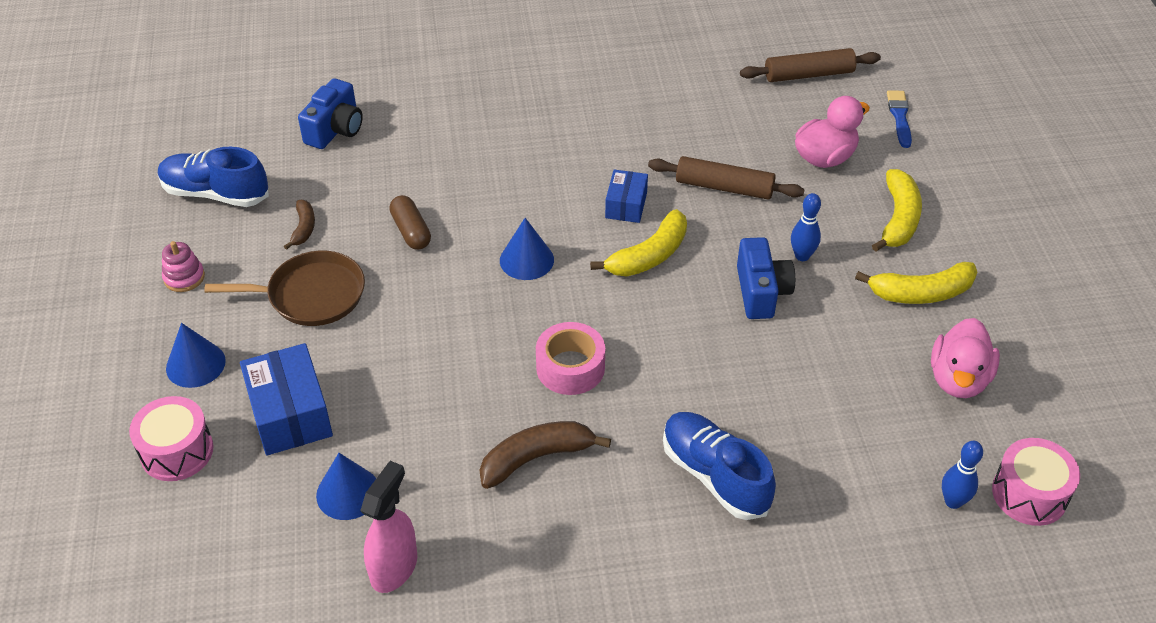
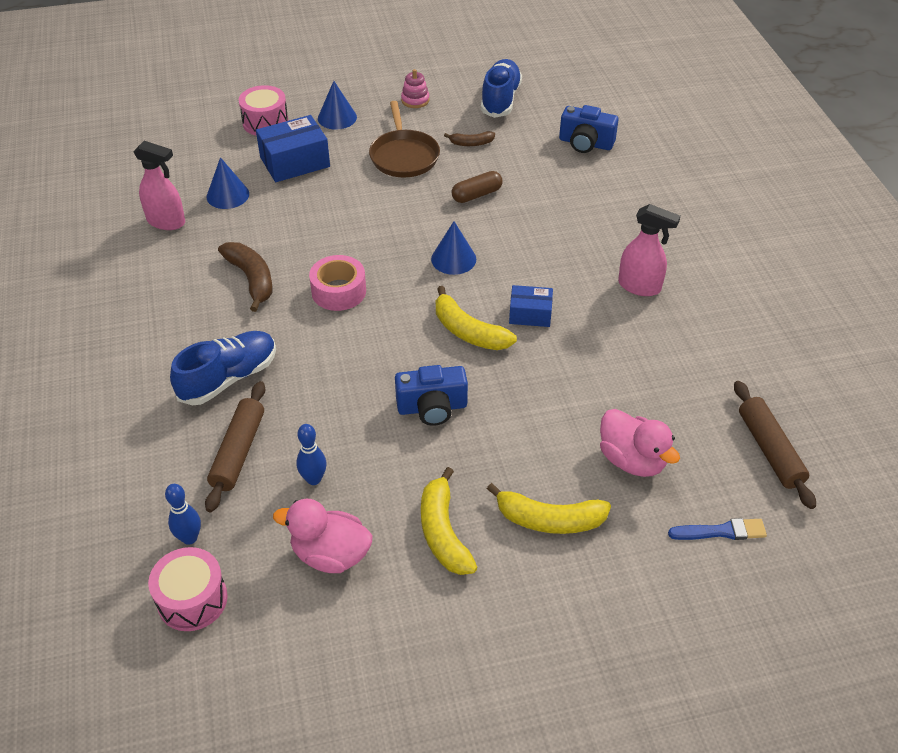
camera: 85 degrees right, 0 degrees up
brown rolling pin [648,156,804,200] -> brown rolling pin moved to [205,381,265,512]
blue bowling pin [791,193,821,261] -> blue bowling pin moved to [296,424,327,485]
none -> pink spray bottle [618,204,680,296]

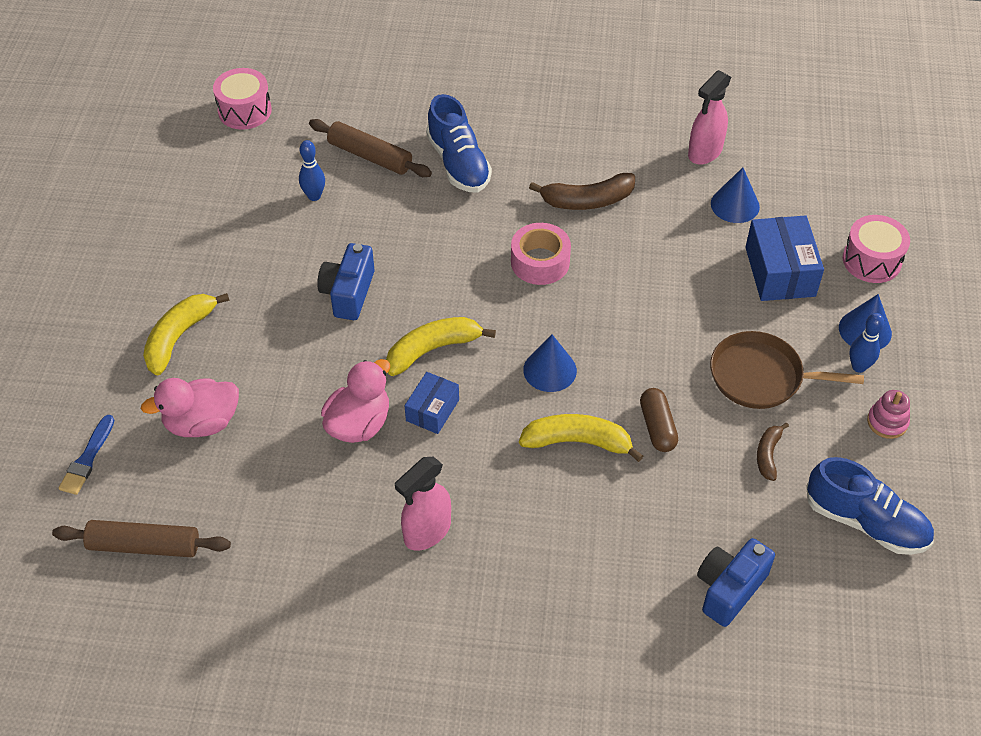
camera: 110 degrees right, 5 degrees up
blue bowling pin [165,484,201,545] -> blue bowling pin moved to [849,313,884,373]
pink duck [273,499,373,573] -> pink duck moved to [321,359,390,443]
yellow banana [421,467,477,575] -> yellow banana moved to [519,414,643,462]

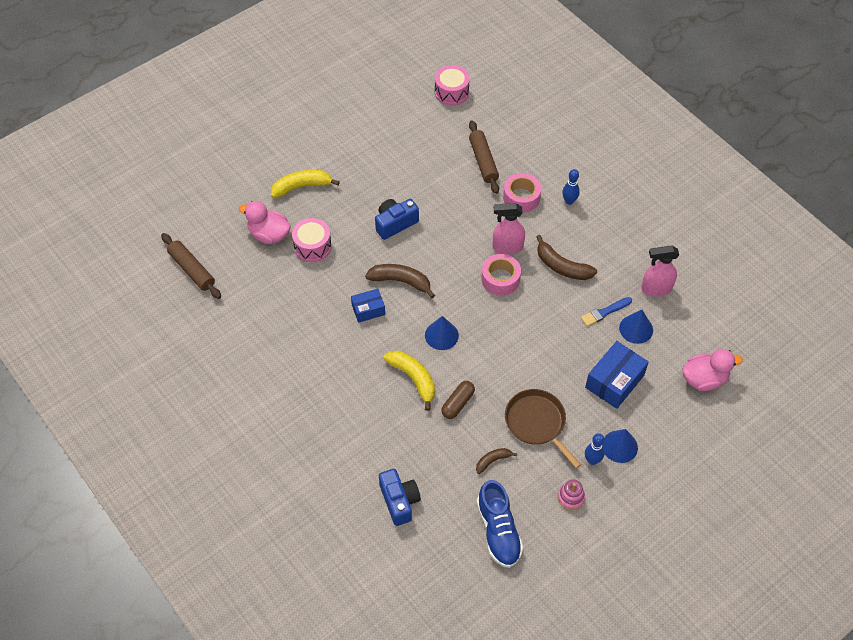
camera: 45 degrees right, 5 degrees up
blue brush [59,415,115,495] -> blue brush moved to [581,297,632,326]
blue bowling pin [299,140,325,201] -> blue bowling pin moved to [562,169,580,205]
pink duck [321,359,390,443] -> pink duck moved to [682,349,743,391]
yellow banana [386,317,496,376] -> brown banana [365,264,435,298]
pink spray bottle [395,456,451,551] -> pink spray bottle moved to [493,203,525,254]
blue shoe [426,94,492,193] -> pink tape [503,173,541,213]
blue camera [697,538,775,627] -> blue camera turned 75 degrees clockwise [379,469,421,526]
pink drum [843,215,910,283] -> pink drum moved to [292,218,332,262]

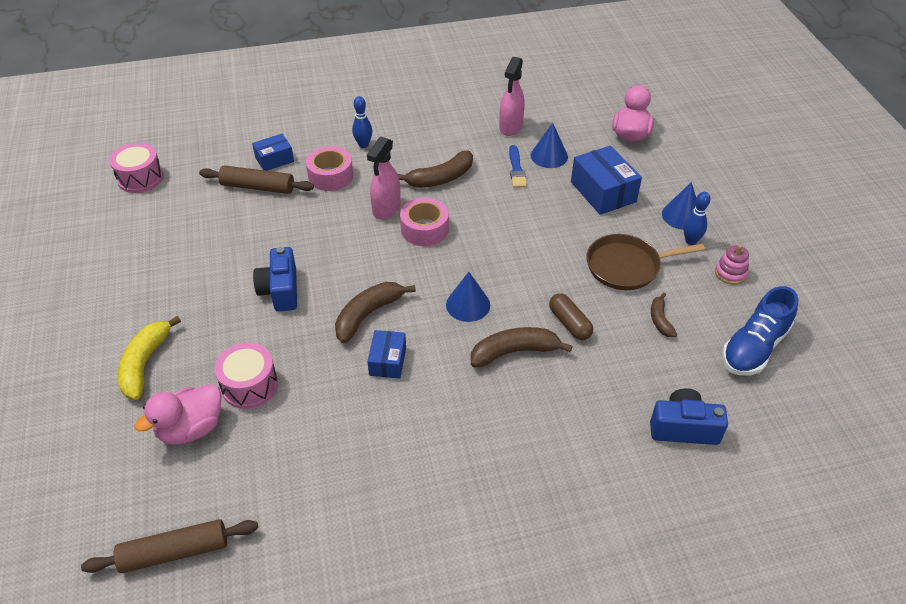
camera: 65 degrees left, 10 degrees down
yellow banana [383,351,435,411] -> brown banana [471,327,573,368]
blue shoe [477,480,523,568] -> blue shoe turned 120 degrees clockwise [722,286,798,375]
none -> blue box [252,134,294,171]

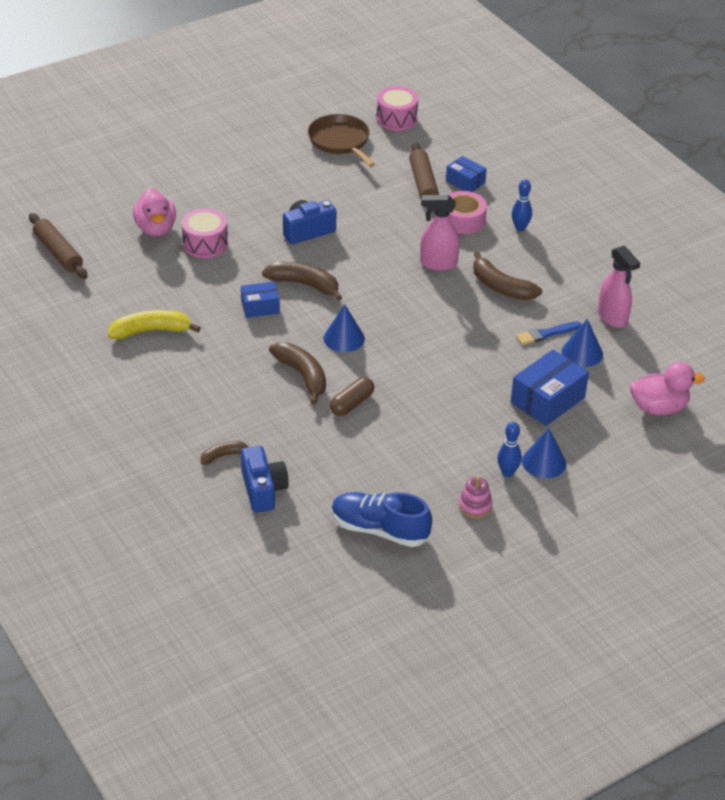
camera: 70 degrees right, 5 degrees down
yellow banana [118,316,181,400] -> yellow banana moved to [108,310,201,339]
pink duck [134,384,222,445] -> pink duck turned 135 degrees counterclockwise [133,188,176,236]
pink tape [400,197,449,246] -> none
pink spray bottle [499,57,525,136] -> pink spray bottle turned 120 degrees counterclockwise [598,245,640,328]
brown pan [586,234,705,290] -> brown pan moved to [308,114,375,167]
brown banana [651,293,677,337] -> brown banana moved to [200,441,248,465]

